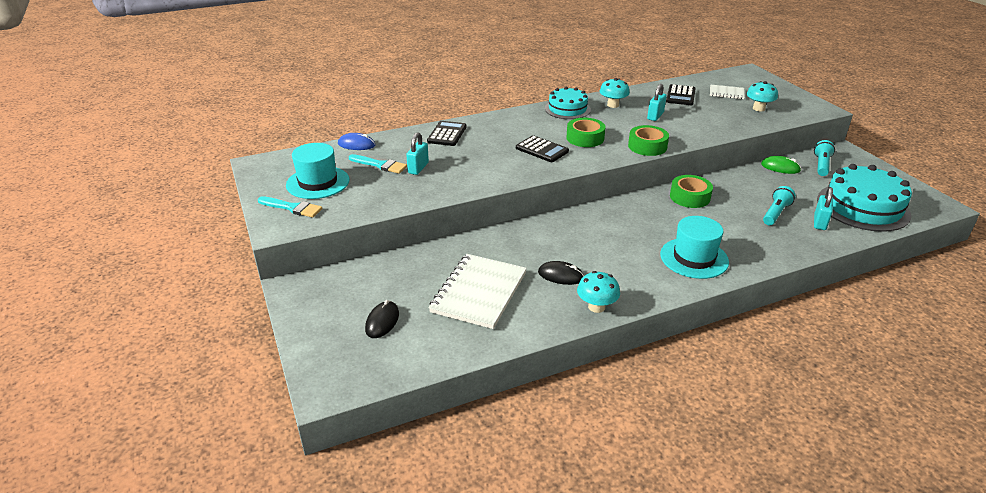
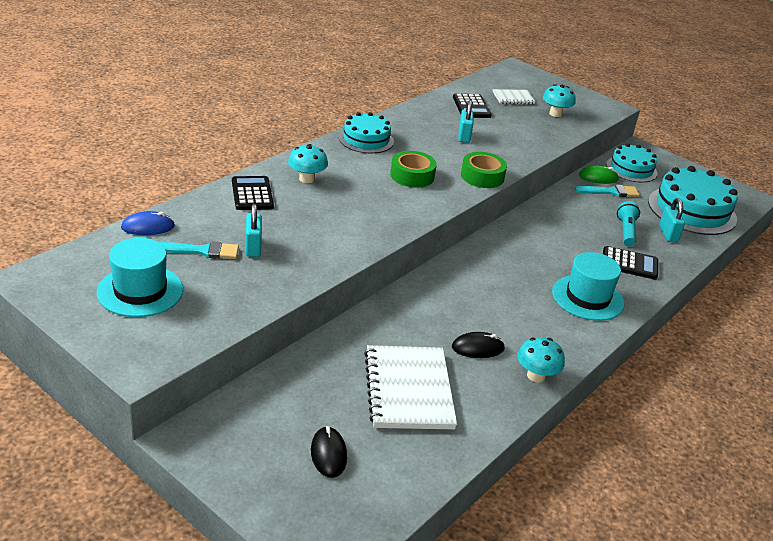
camera: 30 degrees left, 0 degrees up
turquoise brush [258,196,322,218] -> turquoise brush moved to [575,185,640,197]
black calculator [516,135,569,162] -> black calculator moved to [603,246,658,279]
turquoise mushroom [600,78,630,108] -> turquoise mushroom moved to [288,144,328,183]
green tape [670,175,713,208] -> none
turquoise flashlight [814,140,835,176] -> turquoise cake [606,143,657,182]

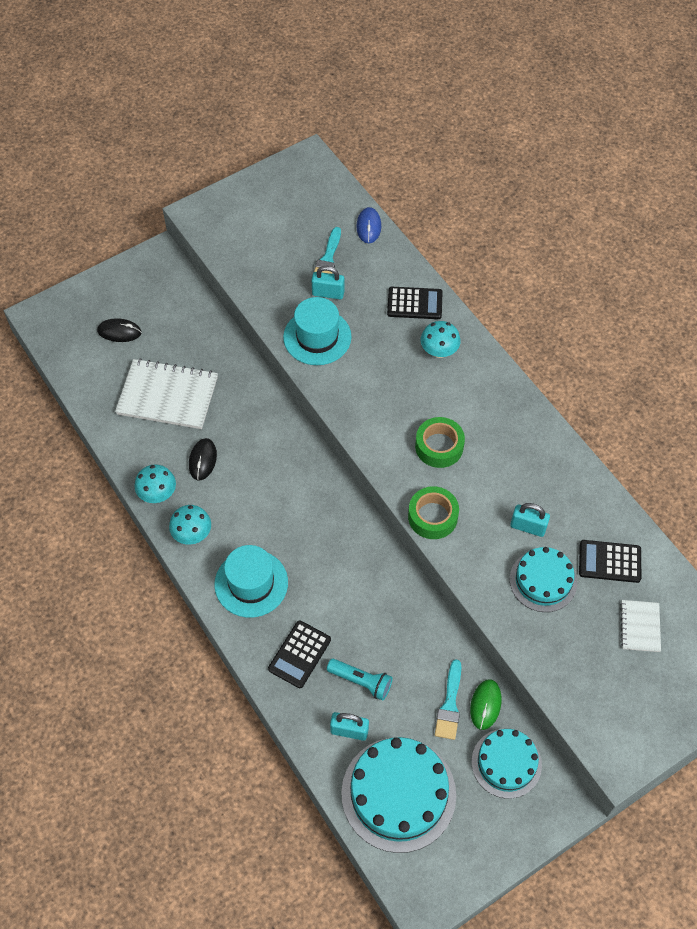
camera: 110 degrees right, 25 degrees up
turquoise hat [96,238,183,317] -> turquoise hat moved to [283,297,352,365]
turquoise cake [339,112,394,153] -> turquoise cake moved to [510,547,577,612]
turquoise mushroom [543,84,576,117] -> turquoise mushroom moved to [169,505,211,545]

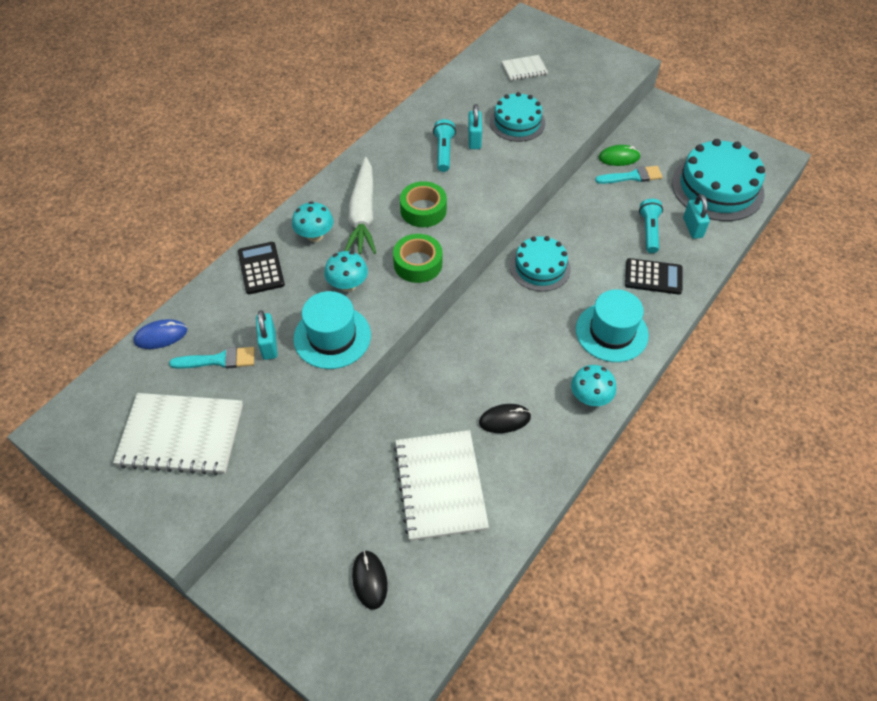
camera: 110 degrees left, 5 degrees down
turquoise mushroom [134,464,176,503] -> turquoise mushroom moved to [324,251,368,292]
green tape [408,486,459,539] -> green tape moved to [393,234,442,283]
turquoise cake [472,729,542,799] -> turquoise cake moved to [510,236,571,292]
black calculator [579,540,641,583] -> none
none -> white notebook [113,393,243,475]
none -> white carrot [345,157,376,254]
none -> turquoise flashlight [433,119,456,172]

